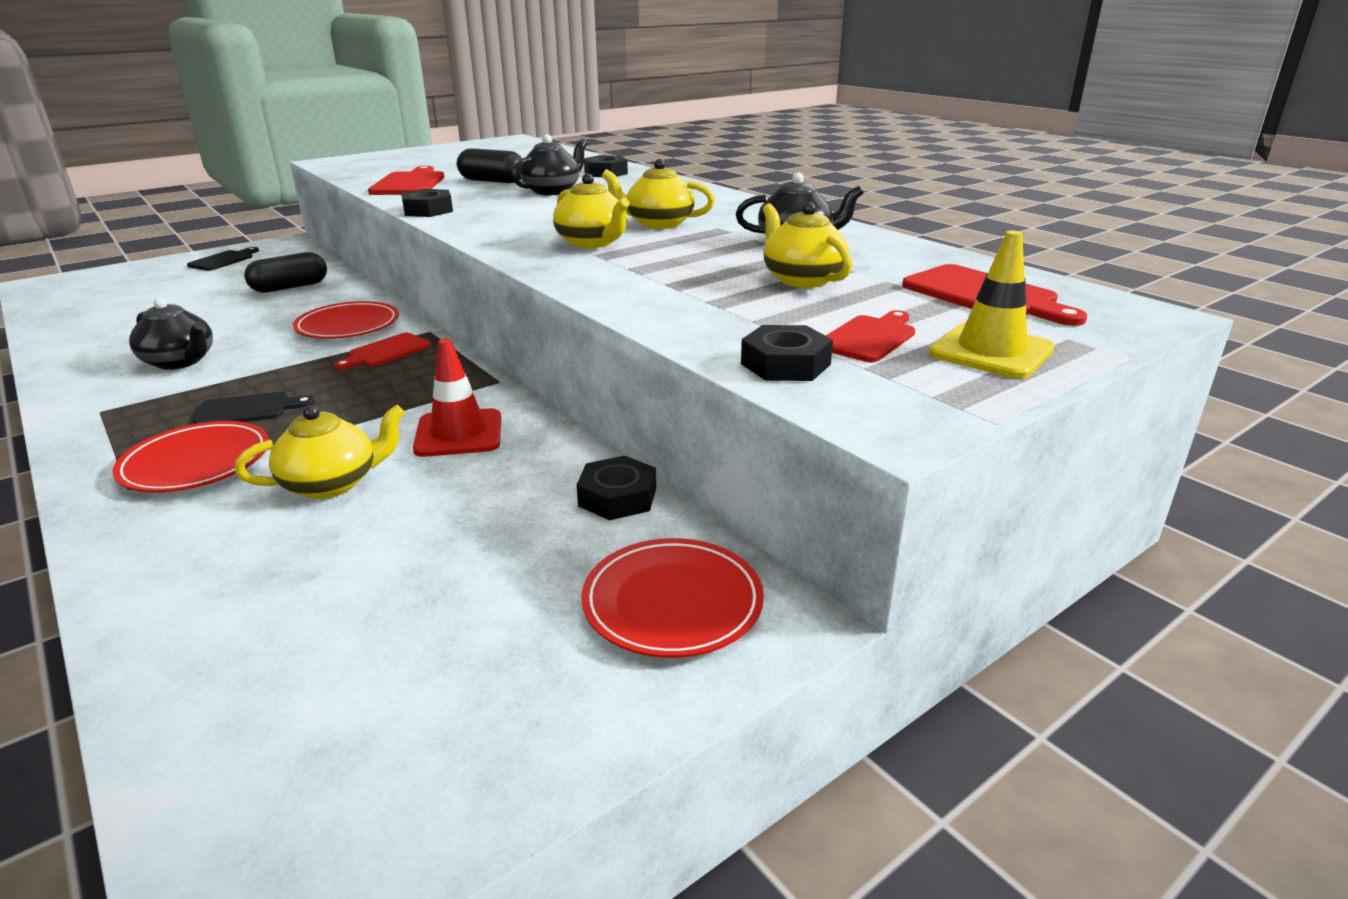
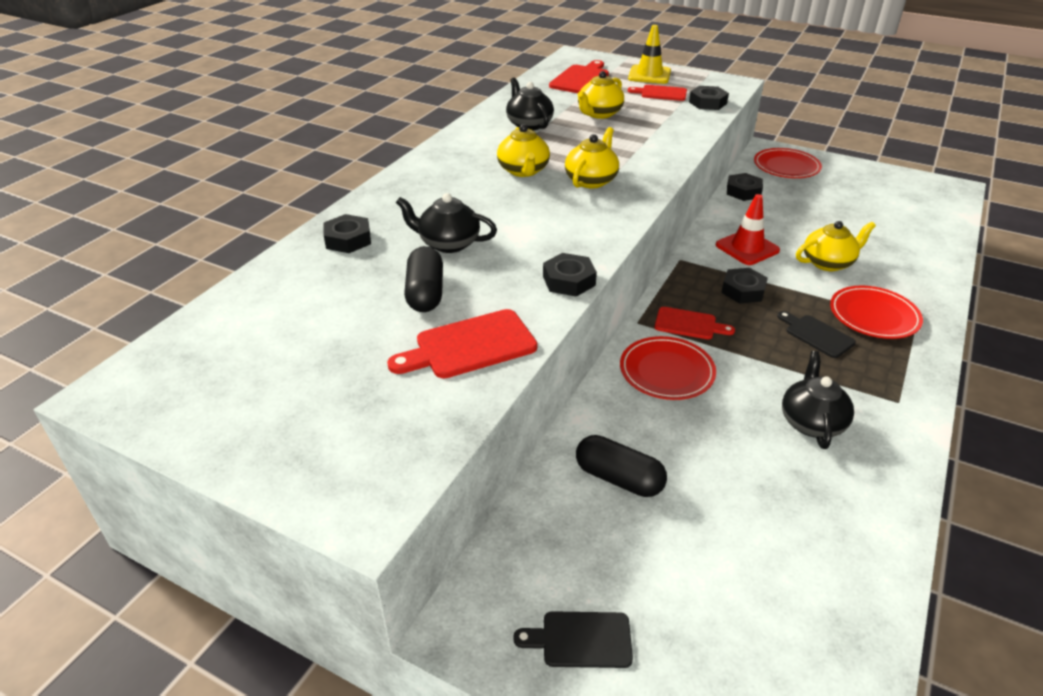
camera: 115 degrees left, 10 degrees up
yellow teapot [235,405,405,499] -> yellow teapot turned 120 degrees clockwise [796,221,876,271]
none -> black nut [721,268,768,304]

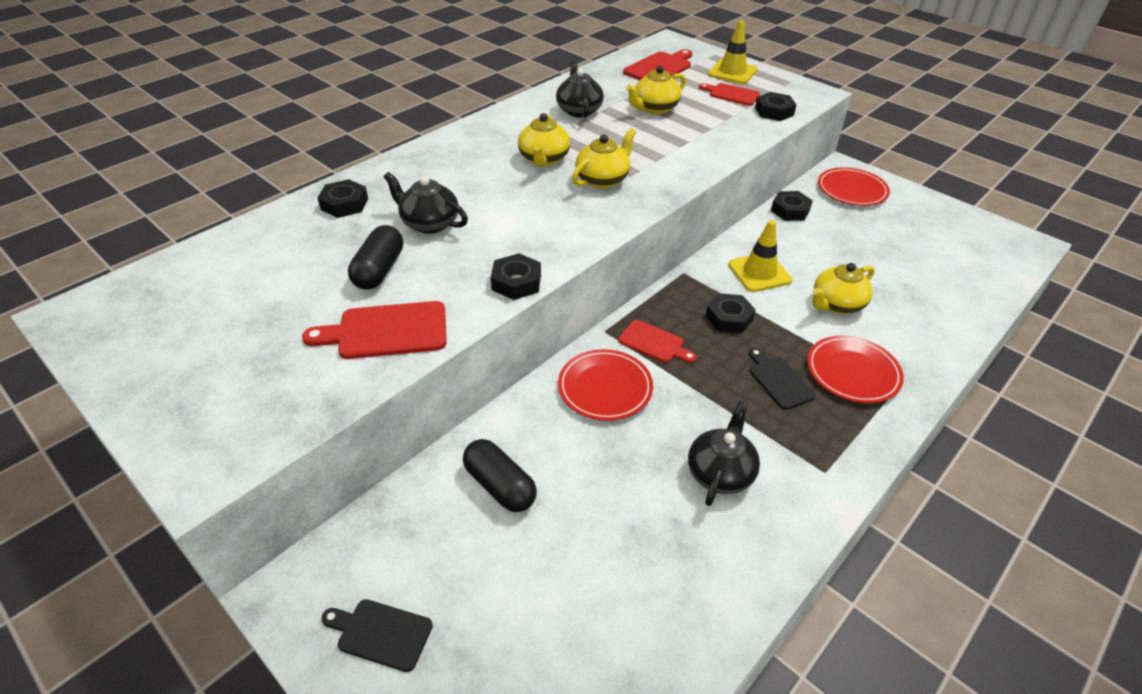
camera: 15 degrees right, 5 degrees up
red traffic cone [716,194,780,265] -> yellow traffic cone [728,220,792,292]
yellow teapot [796,221,876,271] -> yellow teapot turned 150 degrees clockwise [812,263,875,314]

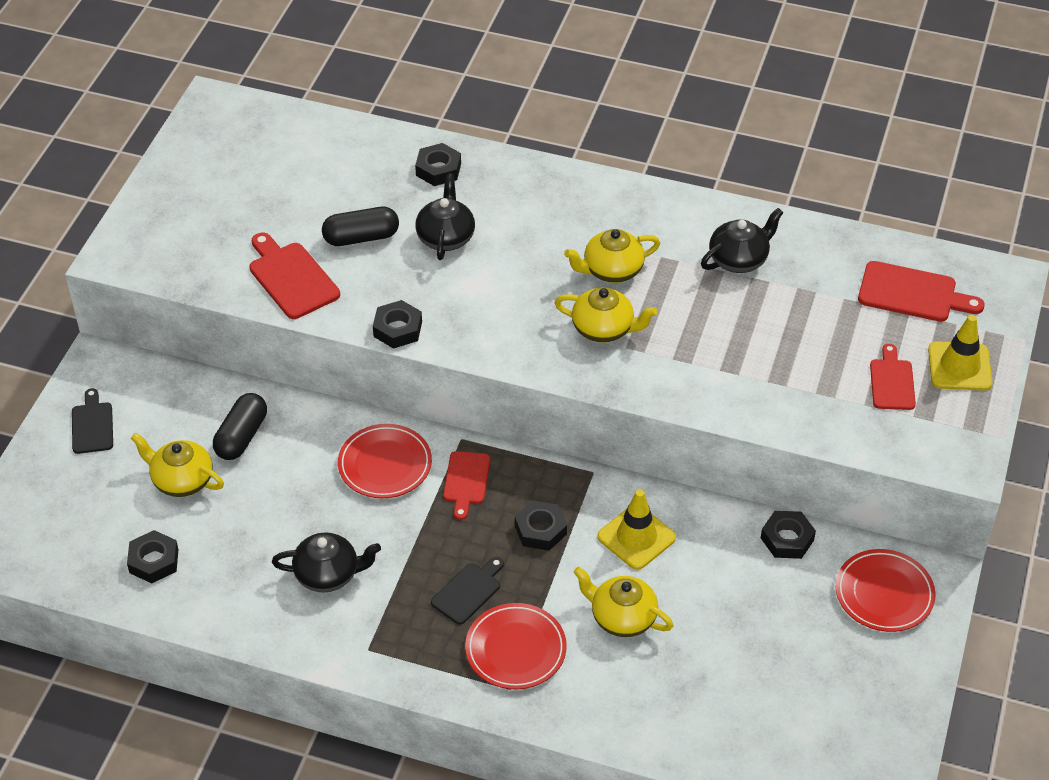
camera: 65 degrees right, 5 degrees up
yellow teapot [626,66,686,114] -> yellow teapot moved to [131,433,224,497]
black nut [755,92,797,121] -> black nut moved to [127,530,178,583]

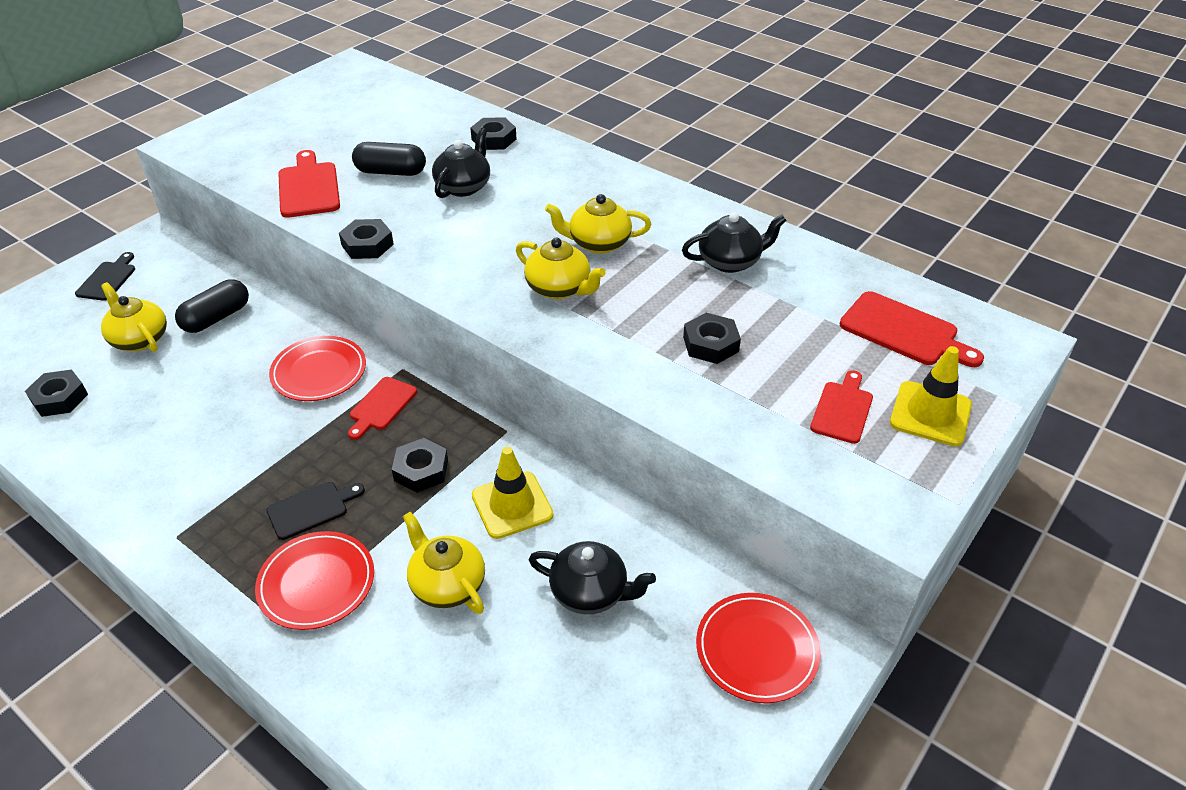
camera: 20 degrees right, 5 degrees down
black teapot [272,532,381,593] -> black teapot moved to [528,541,656,614]
black nut [761,511,816,559] -> black nut moved to [683,313,741,364]

